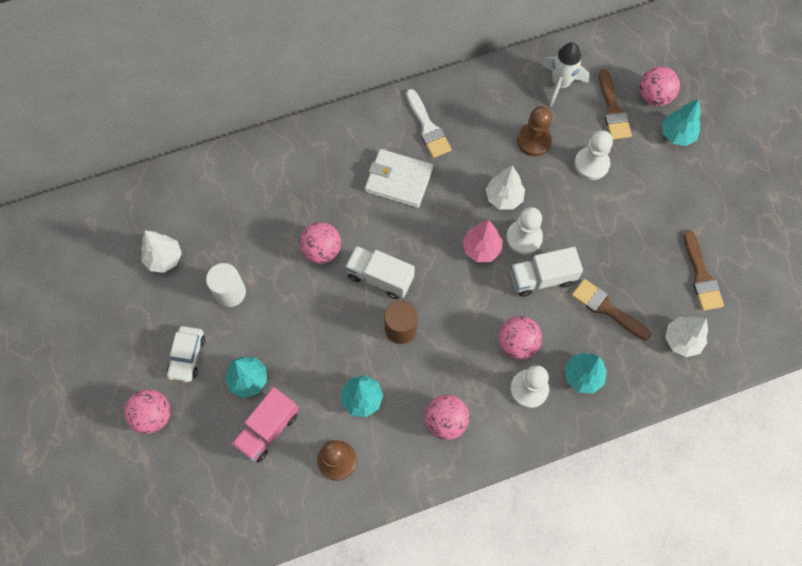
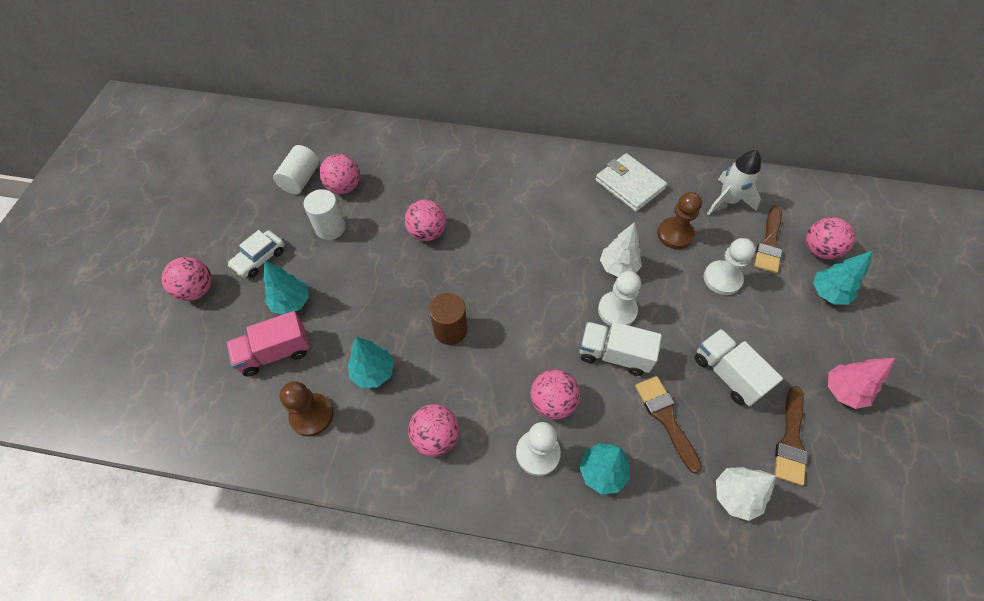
camera: 30 degrees right, 10 degrees down
white tree [141,230,182,273] -> white cylinder [273,145,319,194]
white truck [345,246,415,299] -> white truck moved to [695,329,783,406]
white wallet [365,149,433,208] -> white wallet moved to [595,153,667,212]
white brush [406,89,452,158] -> none
pink tree [463,220,503,262] -> pink tree moved to [828,358,895,409]
none -> pink ball [319,154,360,194]

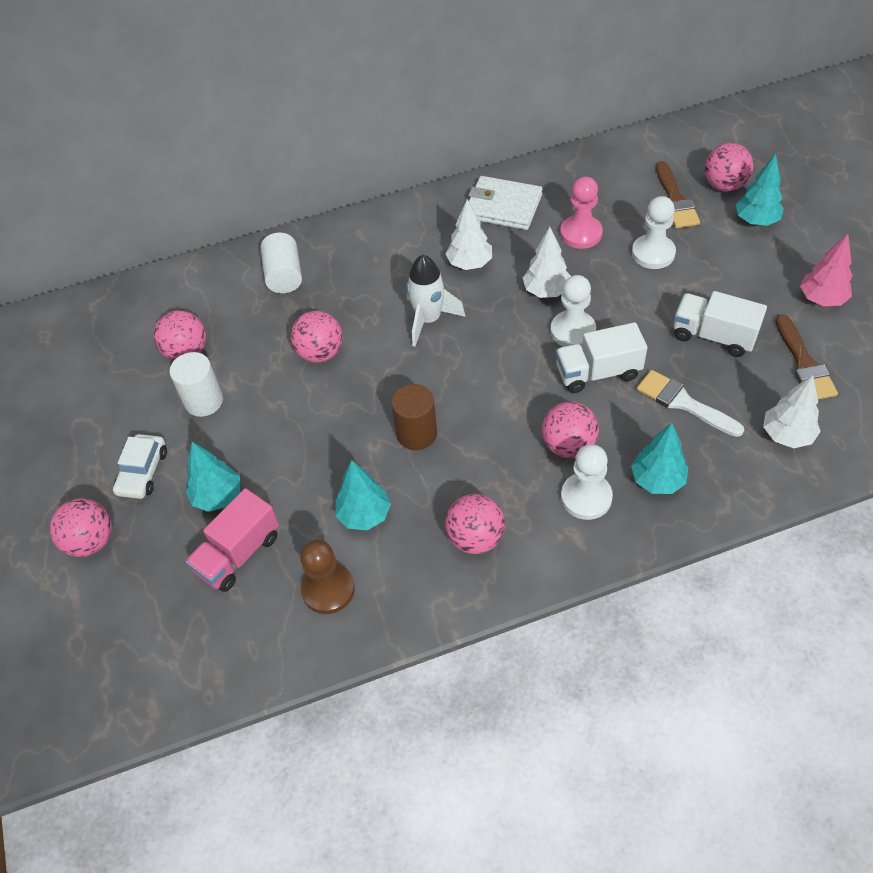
camera: 25 degrees left, 5 degrees down
white cylinder [273,145,319,194] -> white cylinder moved to [261,233,302,293]
brown brush [635,376,702,474] -> white brush [637,370,744,437]
brown pawn [657,192,702,249] -> pink pawn [560,177,603,249]
white rocket [707,150,761,215] -> white rocket moved to [406,255,465,346]
none -> white tree [445,199,492,270]

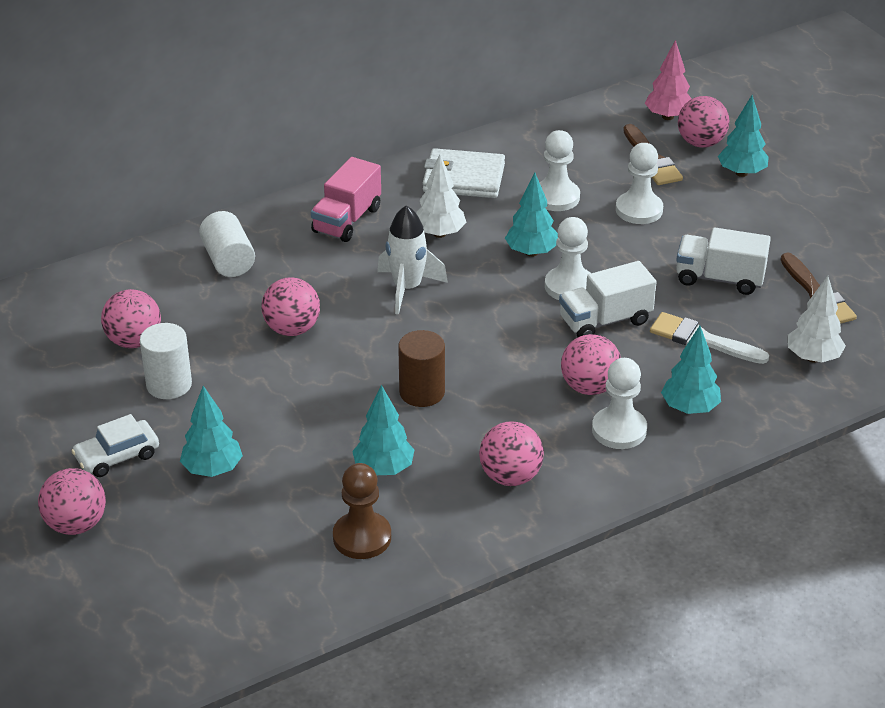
camera: 15 degrees left, 15 degrees down
white car [113,434,167,499] -> white car turned 60 degrees clockwise [72,414,159,477]
pink truck [185,488,279,592] -> pink truck moved to [311,157,381,242]
white tree [523,227,571,298] -> turquoise tree [505,173,558,257]
pink pawn [560,177,603,249] -> white pawn [539,130,580,211]
pink tree [800,234,853,306] -> pink tree moved to [645,40,692,120]

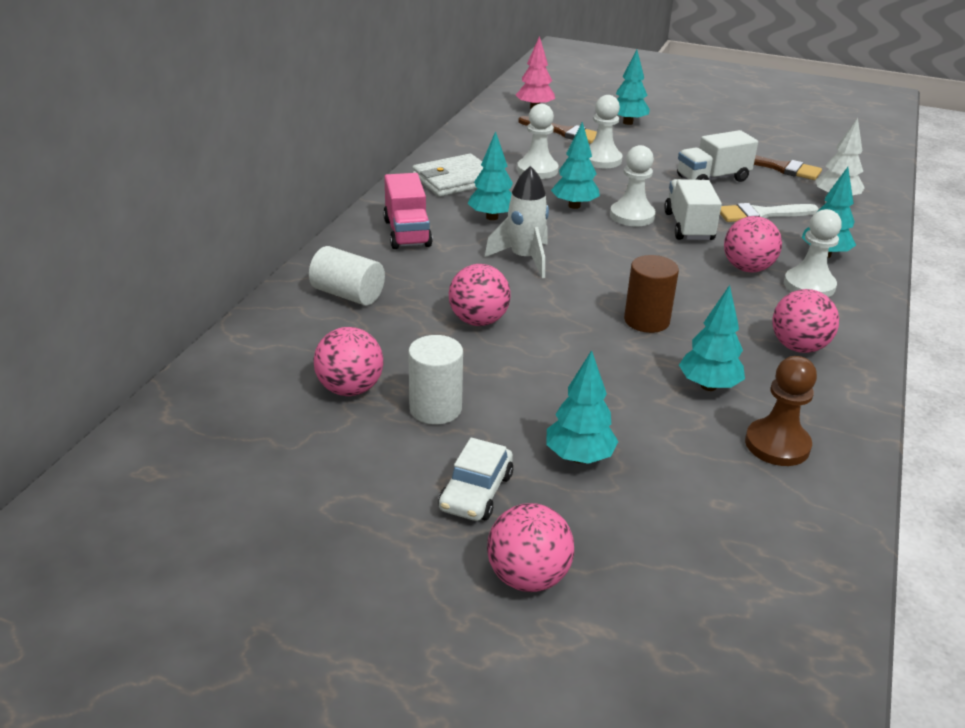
camera: 40 degrees left, 5 degrees down
white tree [416,154,467,238] -> turquoise tree [467,131,513,220]
white truck [559,261,656,337] -> white truck turned 150 degrees clockwise [664,179,722,240]
pink ball [678,96,729,148] -> none

